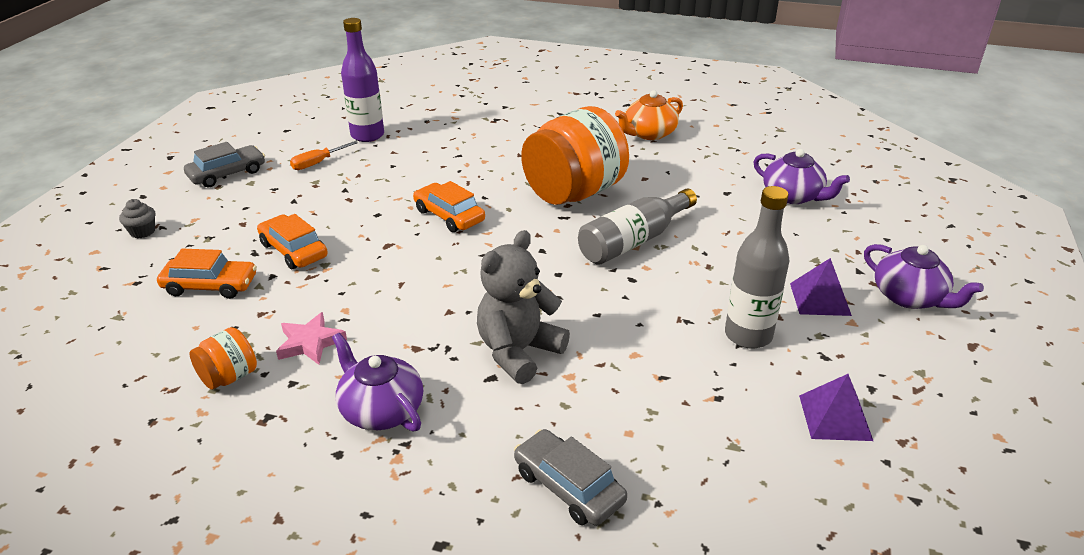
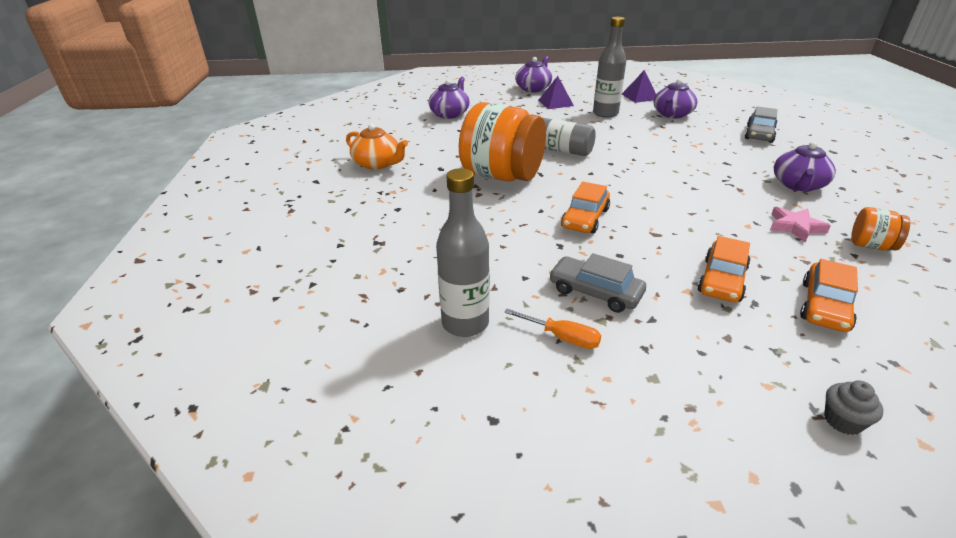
camera: 110 degrees left, 0 degrees up
orange car [157,249,257,299] -> orange car turned 135 degrees counterclockwise [800,259,858,332]
grey car [184,142,265,187] -> grey car moved to [549,253,646,313]
purple bottle [341,18,384,142] -> grey bottle [436,168,489,337]
grey teddy bear [477,230,570,384] -> none
none -> purple teapot [653,79,697,119]

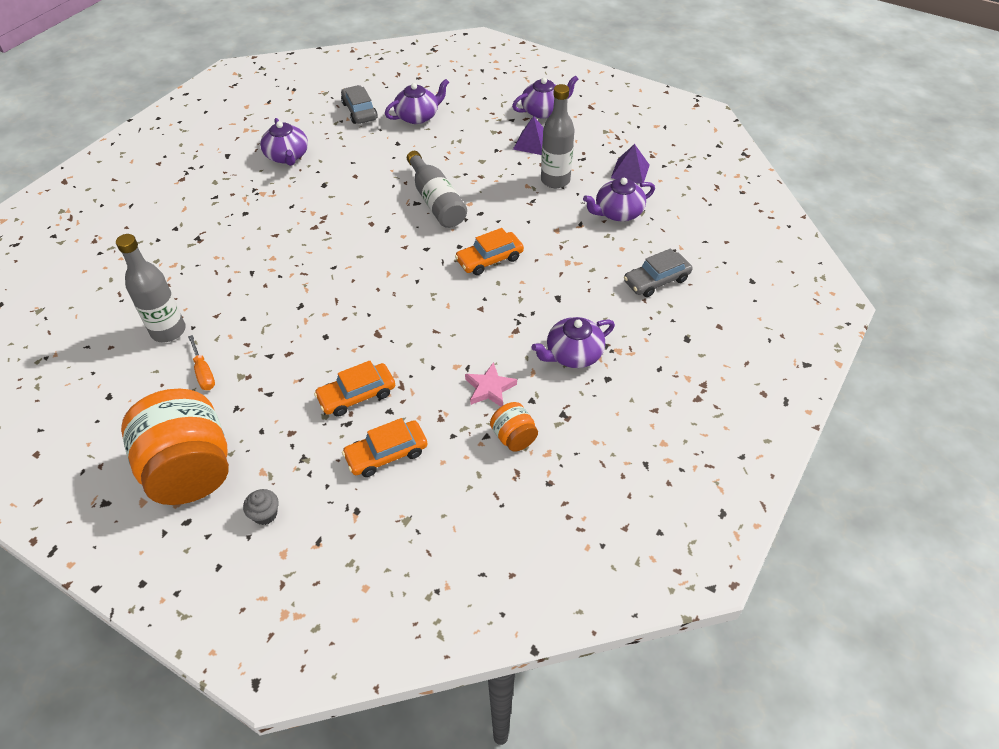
camera: 35 degrees right, 15 degrees up
orange teapot [346,124,408,170] -> purple teapot [260,118,308,166]
orange jar [459,102,546,181] -> orange jar moved to [121,389,229,505]
grey car [549,253,646,313] -> grey car moved to [341,85,378,124]
orange car [561,182,610,234] -> orange car moved to [455,228,524,275]

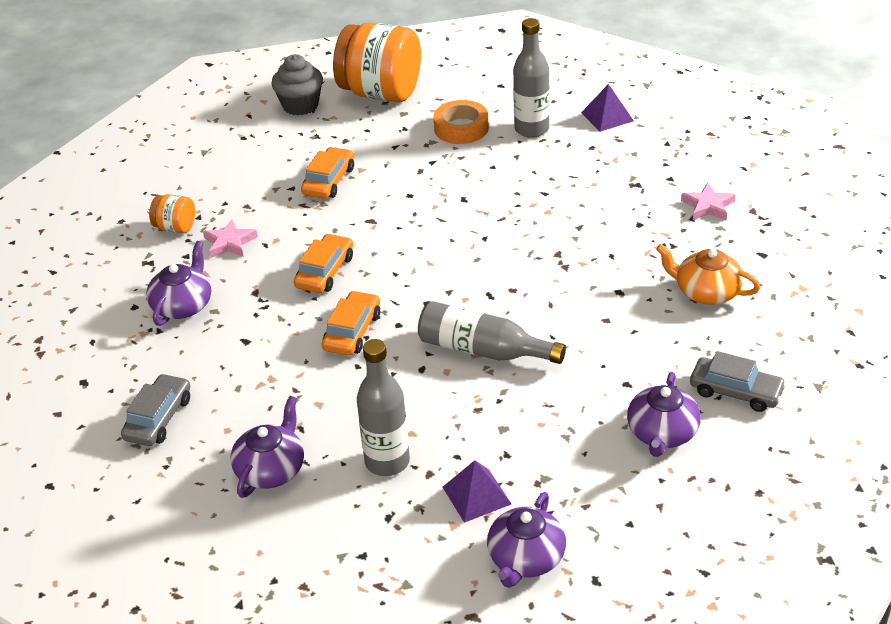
camera: 140 degrees right, 10 degrees down
orange screwdriver [188,335,215,390] -> orange tape [433,100,489,144]
grey cupcake [243,489,279,525] -> grey cupcake [271,54,323,116], size x1.84
purple teapot [260,118,308,166] -> orange teapot [656,244,760,305]
orange car [342,418,428,477] -> orange car moved to [294,234,353,293]
purple pyramid [611,144,650,184] -> purple pyramid moved to [581,84,634,132]
none -> pink star [681,183,736,221]

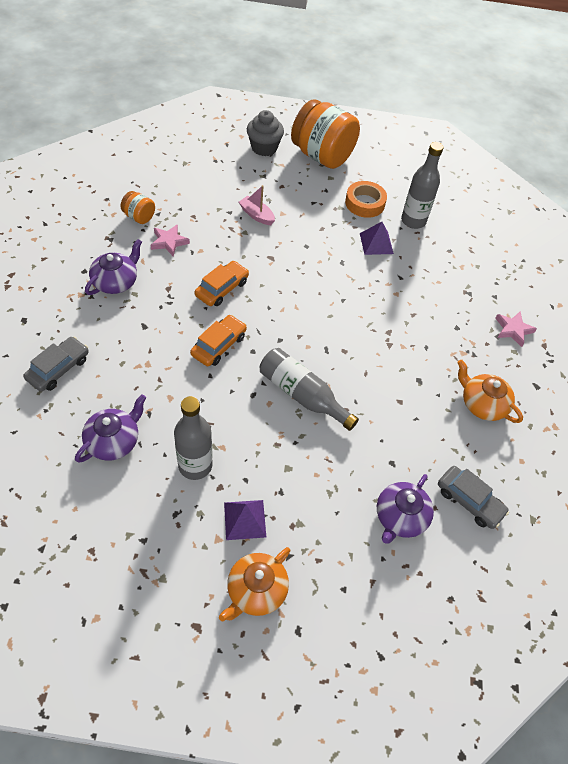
camera: 10 degrees right, 15 degrees up
orange car [301,147,354,199] -> pink boat [239,185,275,225]
purple teapot [487,492,566,588] -> orange teapot [219,547,291,622]
purple pyramid [581,84,634,132] -> purple pyramid moved to [360,222,394,255]

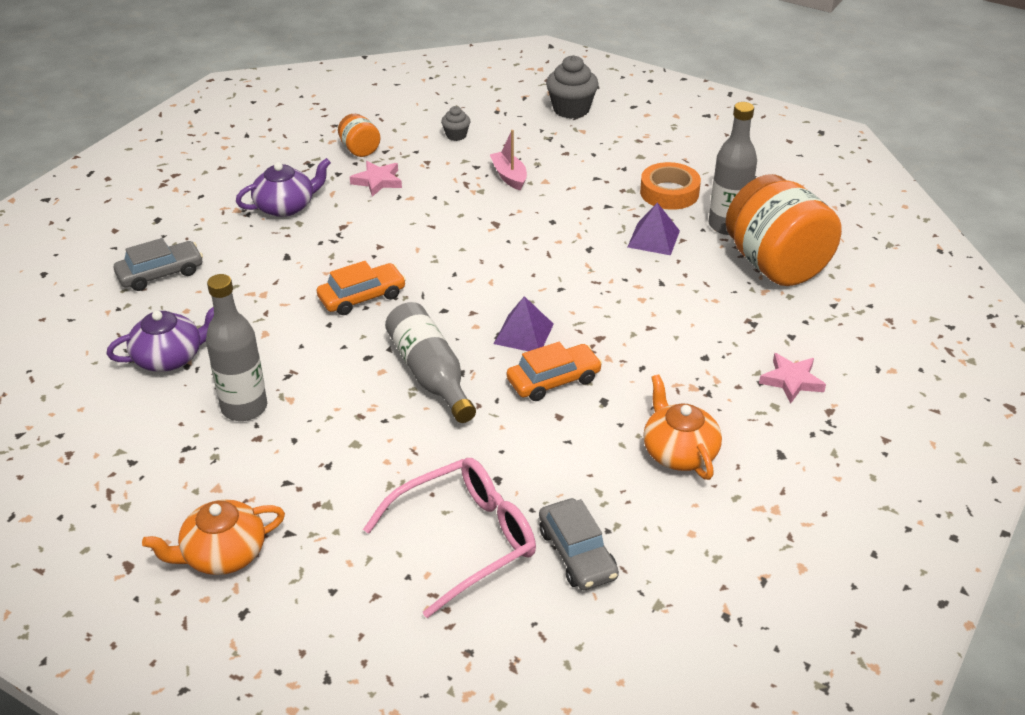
camera: 30 degrees right, 15 degrees down
orange car [195,261,249,306] -> orange car moved to [507,342,602,401]
purple pyramid [224,500,266,540] -> purple pyramid moved to [494,296,554,351]
orange jar [291,99,360,169] -> orange jar moved to [725,174,842,286]
purple teapot [377,474,434,544] -> pink glasses [363,458,536,618]
none -> grey cupcake [441,106,470,141]

